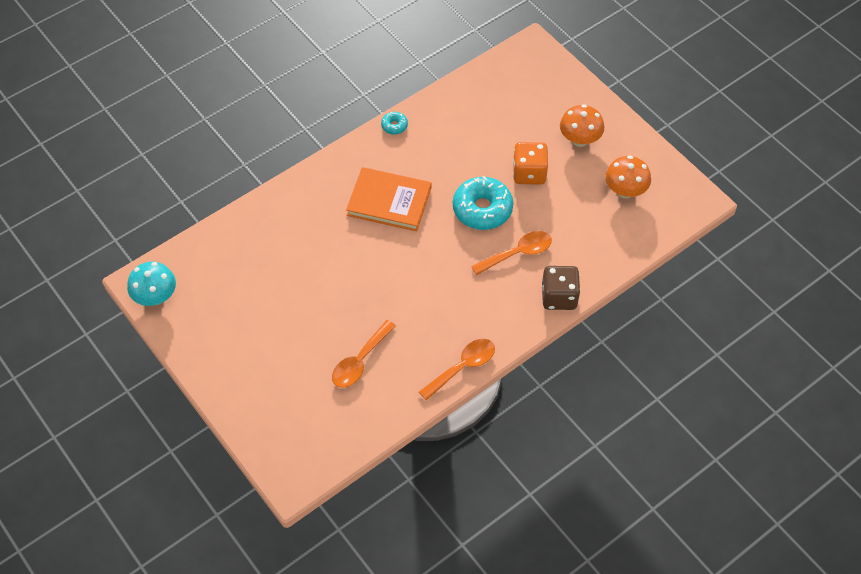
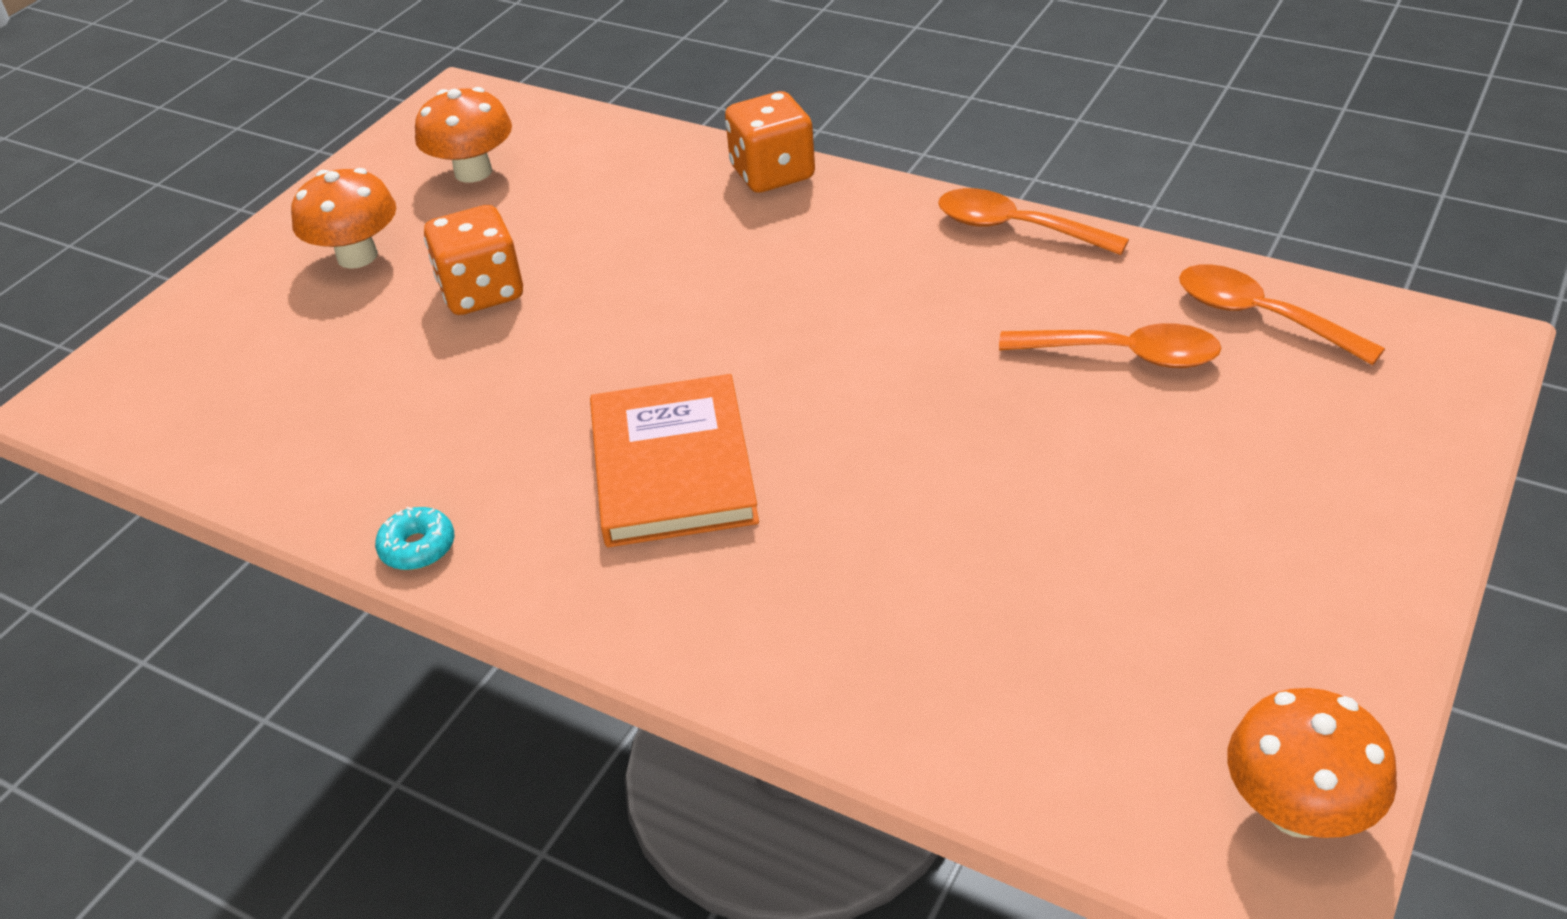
camera: 110 degrees left, 15 degrees down
turquoise mushroom [127,262,176,306] -> orange mushroom [1227,688,1397,838]
turquoise donut [453,176,513,230] -> none
orange spoon [471,231,552,275] -> orange spoon moved to [1179,264,1385,365]
brown dice [542,266,580,310] -> orange dice [725,91,815,193]

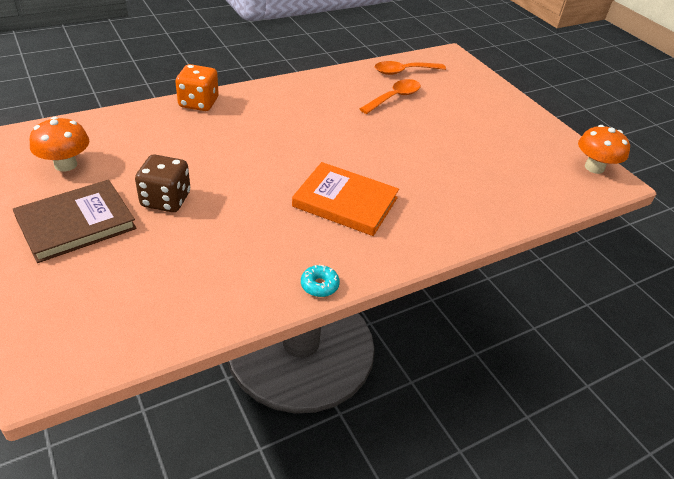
camera: 65 degrees left, 0 degrees up
orange mushroom [291,168,396,269] -> brown book [13,180,137,263]
orange dice [424,205,523,315] -> brown dice [135,154,190,212]
orange spoon [938,188,1129,255] -> none

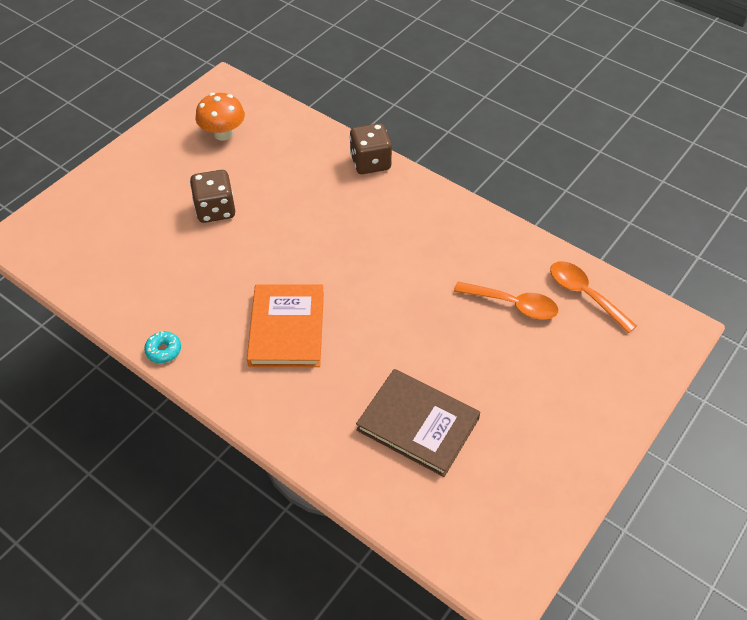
camera: 70 degrees right, 10 degrees up
brown book [13,180,137,263] -> brown book moved to [356,369,480,477]
orange dice [175,64,219,111] -> brown dice [350,123,392,174]
orange mushroom [578,125,630,174] -> none

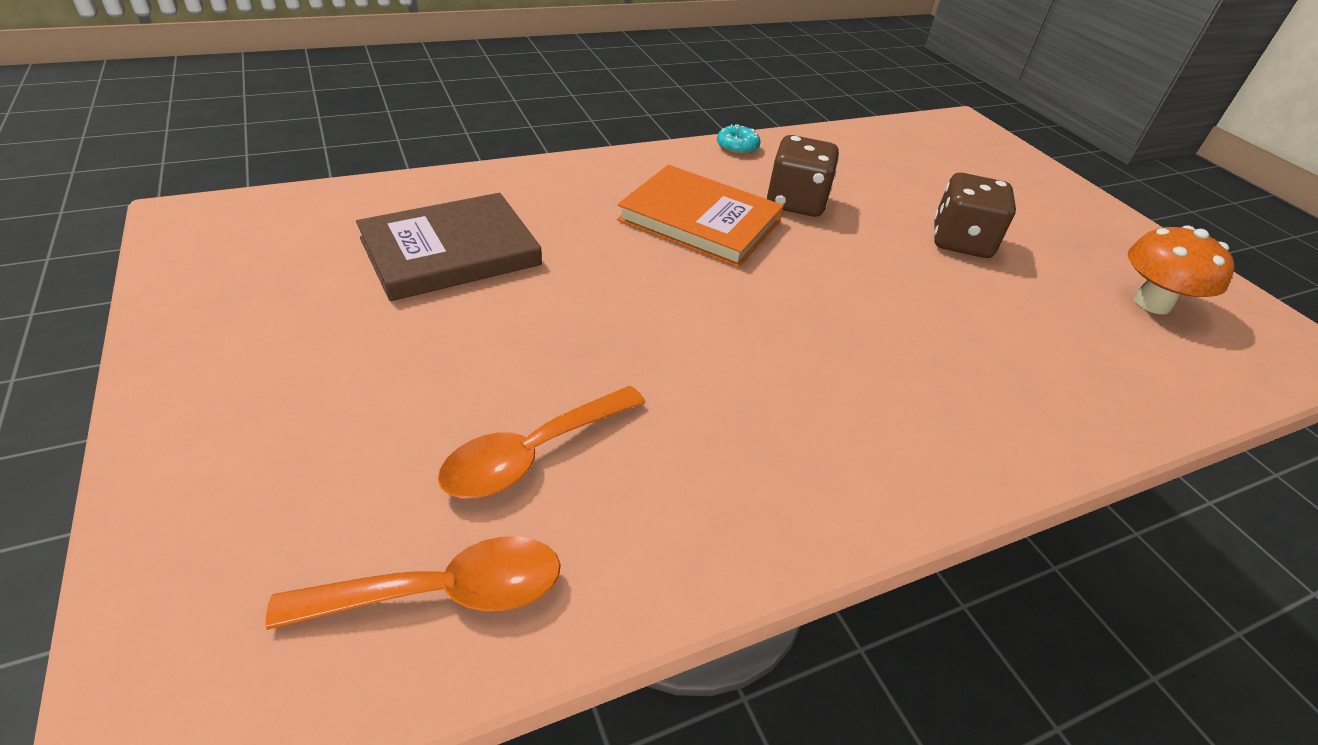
camera: 115 degrees right, 10 degrees down
brown dice [350,123,392,174] -> brown dice moved to [767,135,839,217]

